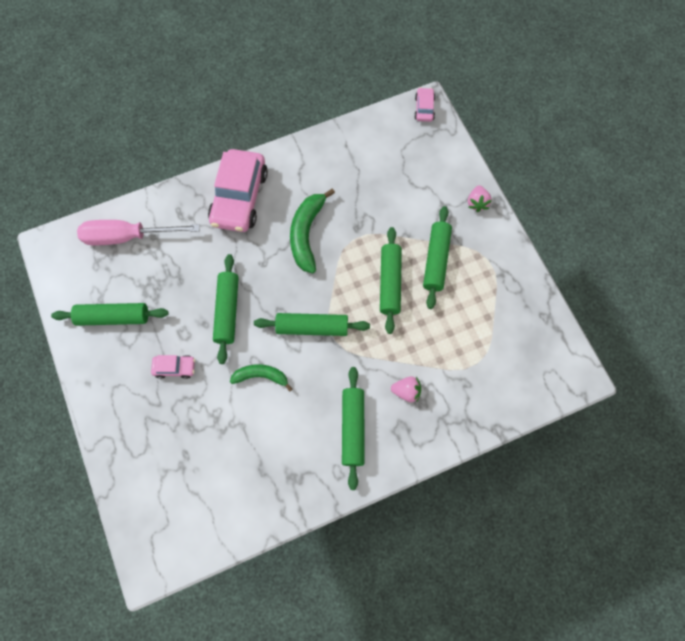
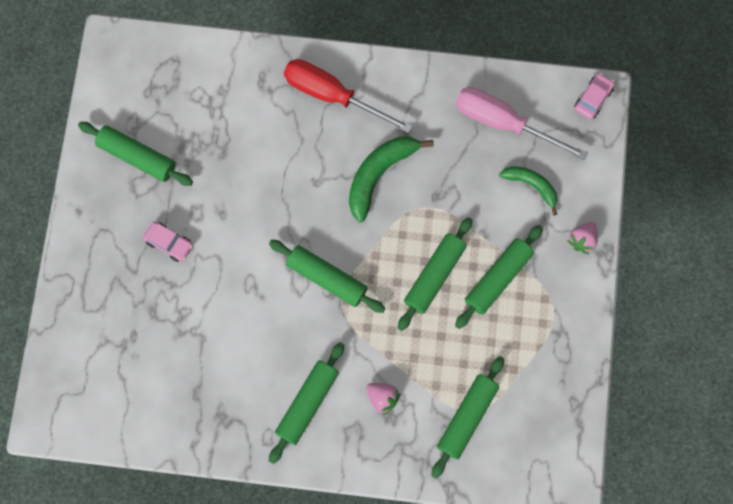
camera: 30 degrees right, 5 degrees up
pink screwdriver [77,220,200,245] -> pink screwdriver moved to [456,87,588,160]
pink car [208,149,268,232] -> red screwdriver [284,59,413,133]
green rolling pin [213,254,239,364] -> green rolling pin moved to [432,356,504,478]
green banana [230,364,293,392] -> green banana moved to [499,166,557,216]

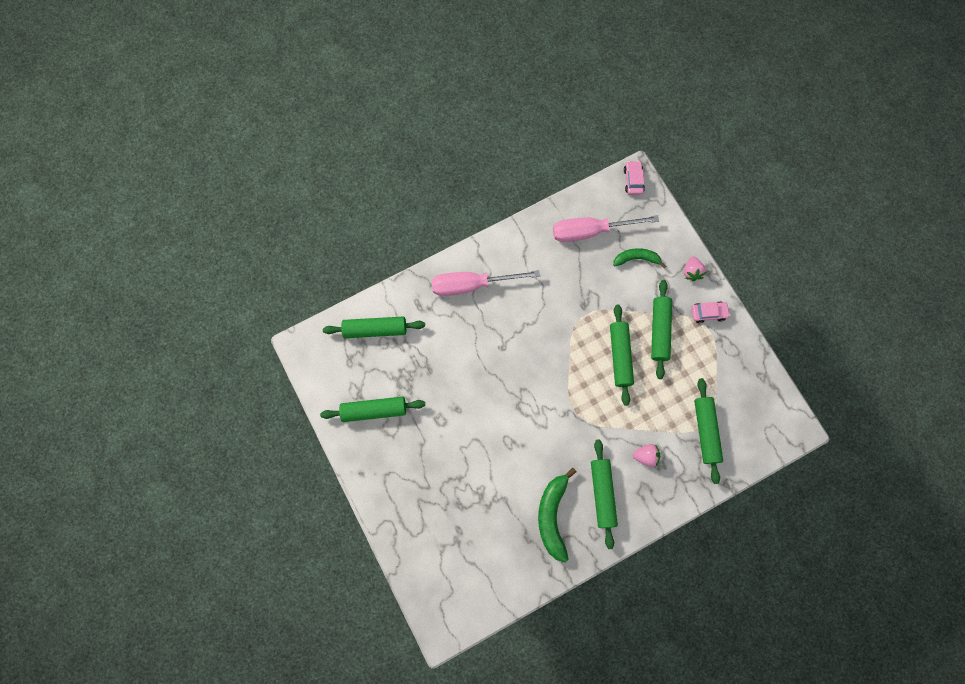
camera: 35 degrees left, 0 degrees up
pink car [143,222,193,262] -> pink car moved to [691,301,730,323]
green rolling pin [269,240,385,313] -> green rolling pin moved to [323,316,425,338]
red screwdriver [284,59,413,133] -> pink screwdriver [432,270,540,296]
green banana [349,136,434,222] -> green banana moved to [538,468,576,563]

